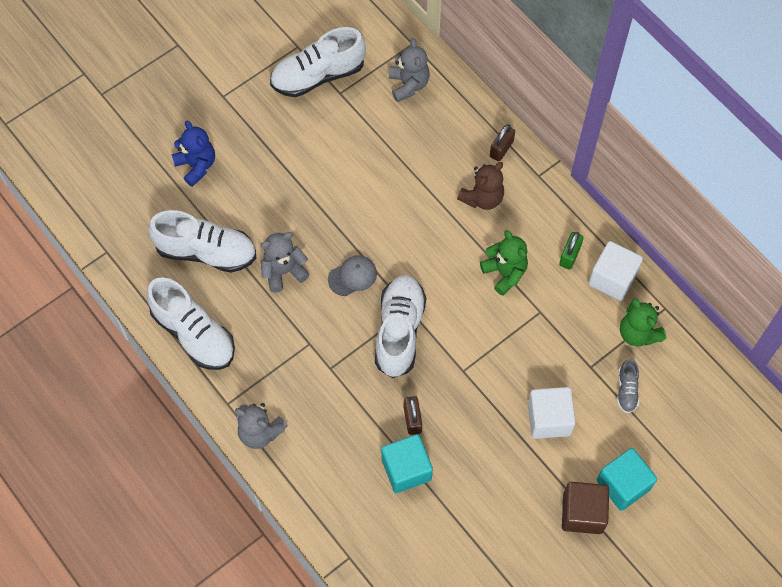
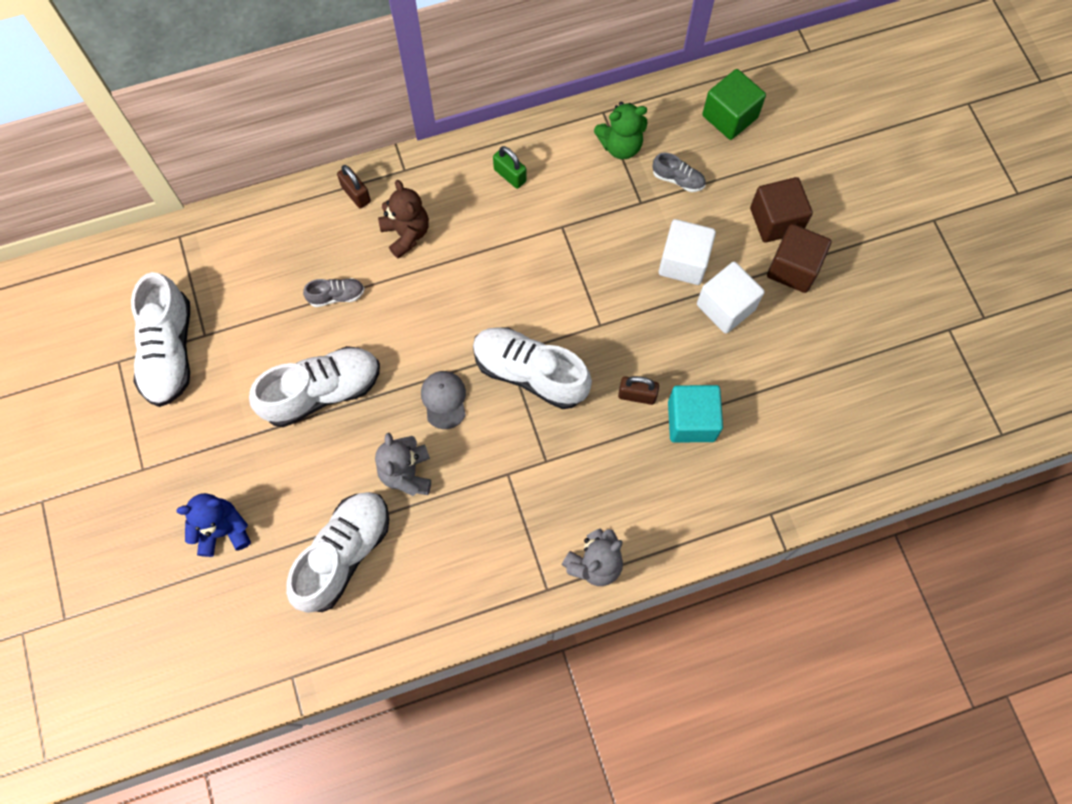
camera: 70 degrees left, 5 degrees up
white shoe [147,277,235,370] -> white shoe moved to [249,346,380,427]
grey teddy bear [389,38,430,102] -> none
green teddy bear [480,230,528,296] -> none
white cube [588,241,643,301] -> white cube moved to [697,262,765,333]
turquoise cube [597,448,657,511] -> brown cube [750,177,813,243]
none -> grey shoe [303,278,365,307]
none -> green cube [702,69,766,140]

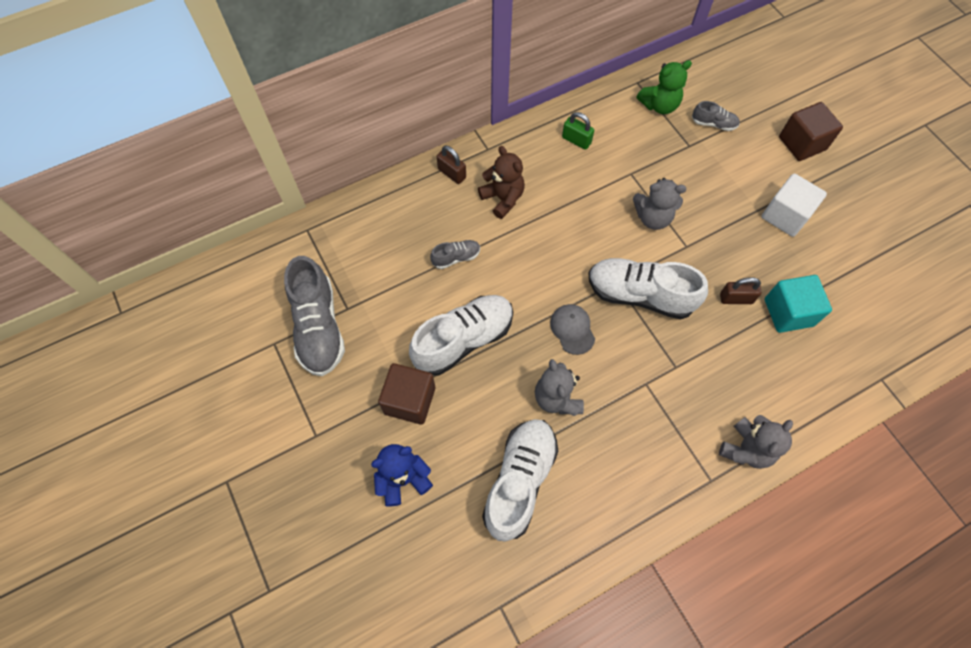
camera: 10 degrees left, 5 degrees down
white shoe [131,272,190,407] -> grey shoe [284,256,345,376]
white cube [659,219,716,285] -> none
green cube [702,69,766,140] -> none
brown cube [767,224,831,293] -> brown cube moved to [378,363,435,424]
none -> grey teddy bear [633,178,686,230]

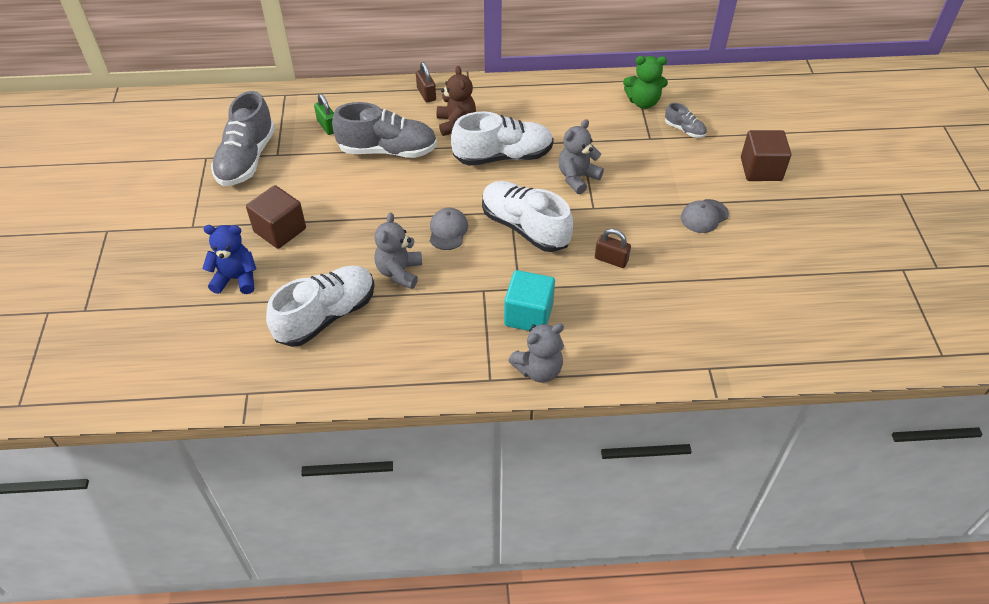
camera: 25 degrees right, 15 degrees down
white shoe [409,295,513,376] -> white shoe moved to [451,111,554,166]
grey shoe [430,240,480,269] -> grey shoe [332,102,437,158], size x2.12
green padlock [562,112,594,150] -> green padlock moved to [314,94,334,135]
grey teddy bear [633,178,686,230] -> grey teddy bear turned 105 degrees clockwise [559,119,604,194]
white cube [762,174,827,237] -> grey cap [681,199,729,233]
turquoise cube [765,275,832,333] -> turquoise cube moved to [504,270,555,331]

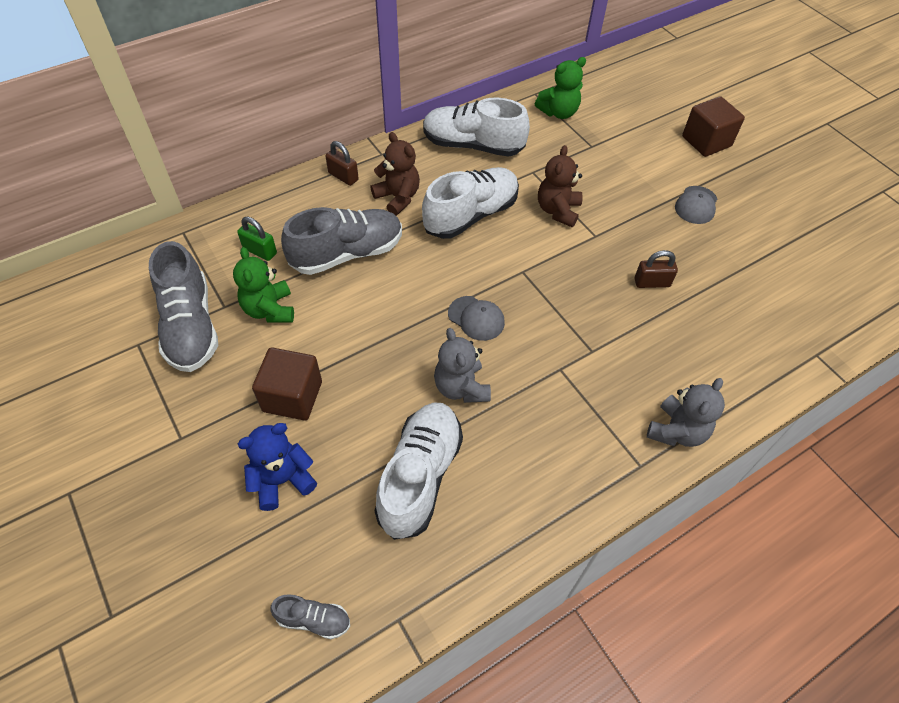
camera: 30 degrees left, 5 degrees up
grey cap [430,208,468,250] -> grey cap turned 150 degrees clockwise [448,296,505,341]
white shoe [482,181,573,252] -> white shoe moved to [423,98,530,157]
turquoise cube [504,270,555,331] -> none
grey teddy bear [559,119,604,194] -> brown teddy bear [538,145,583,227]
grey shoe [665,103,707,138] -> grey shoe moved to [270,594,350,639]
none -> green teddy bear [233,247,294,323]

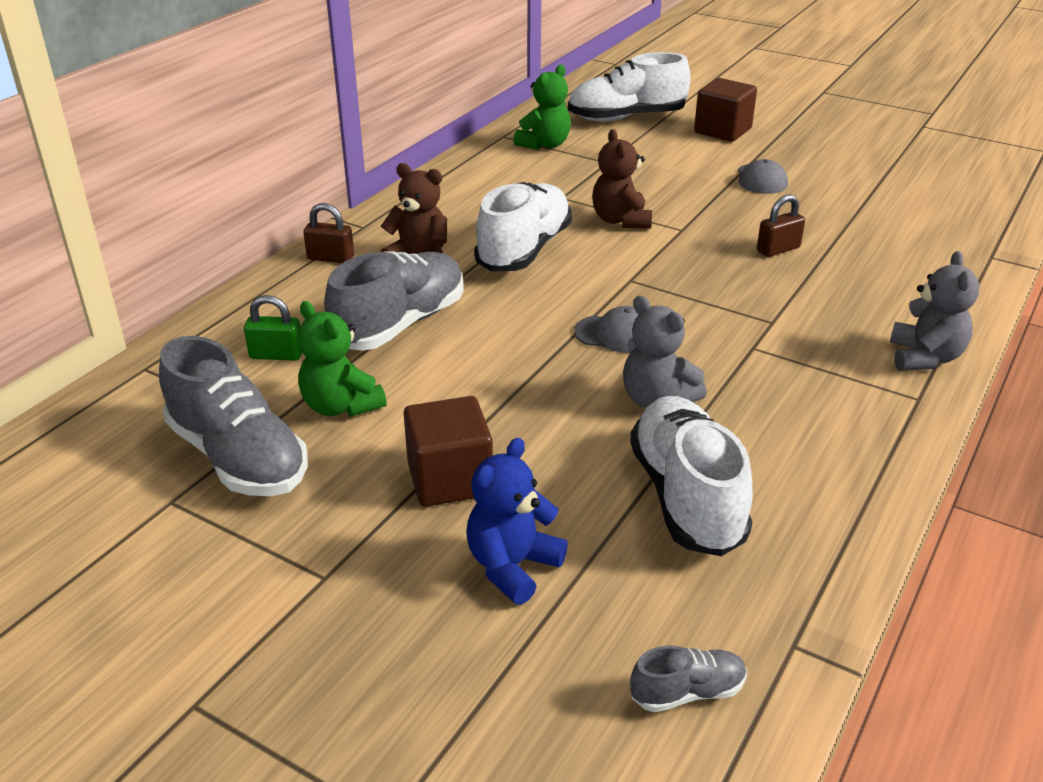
camera: 25 degrees left, 20 degrees down
white shoe [423,98,530,157] -> white shoe moved to [568,52,691,122]

